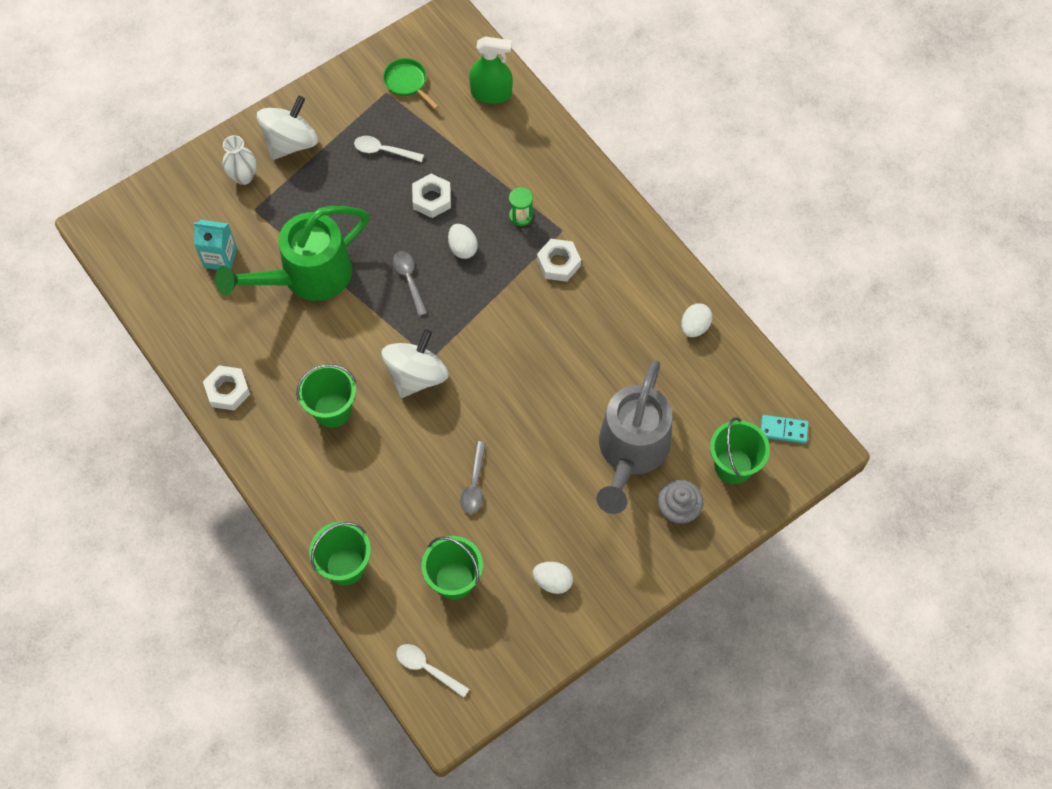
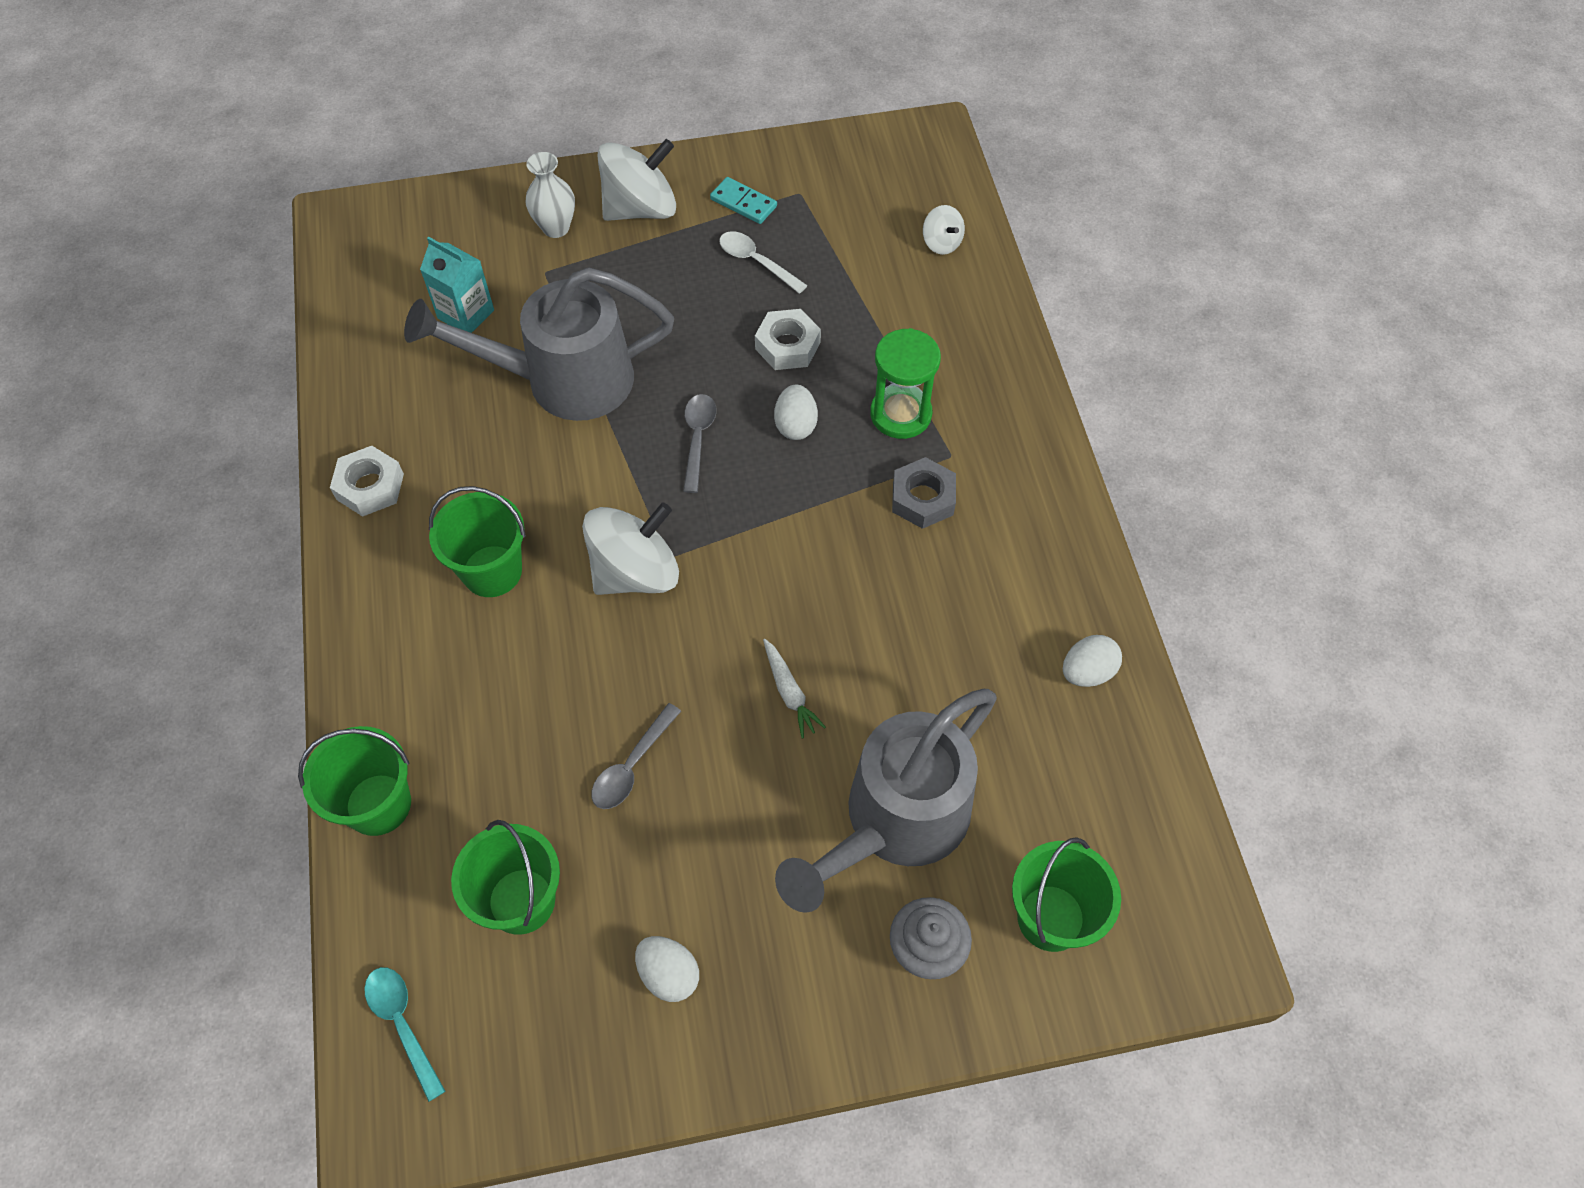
camera: 25 degrees right, 5 degrees down
green watering can [215,206,369,301] -> grey watering can [404,267,674,421]
green pan [383,58,439,109] -> none
white spoon [396,644,469,698] -> turquoise spoon [364,967,445,1102]
green spray bottle [469,36,513,104] -> white spinning top [923,205,965,255]
green hourglass [509,187,533,226] -> green hourglass [870,328,941,439], size x1.68
white nut [537,239,581,282] -> grey nut [892,457,956,529]
turquoise domino [760,415,809,444] -> turquoise domino moved to [710,177,777,224]
none -> white carrot [763,639,826,739]

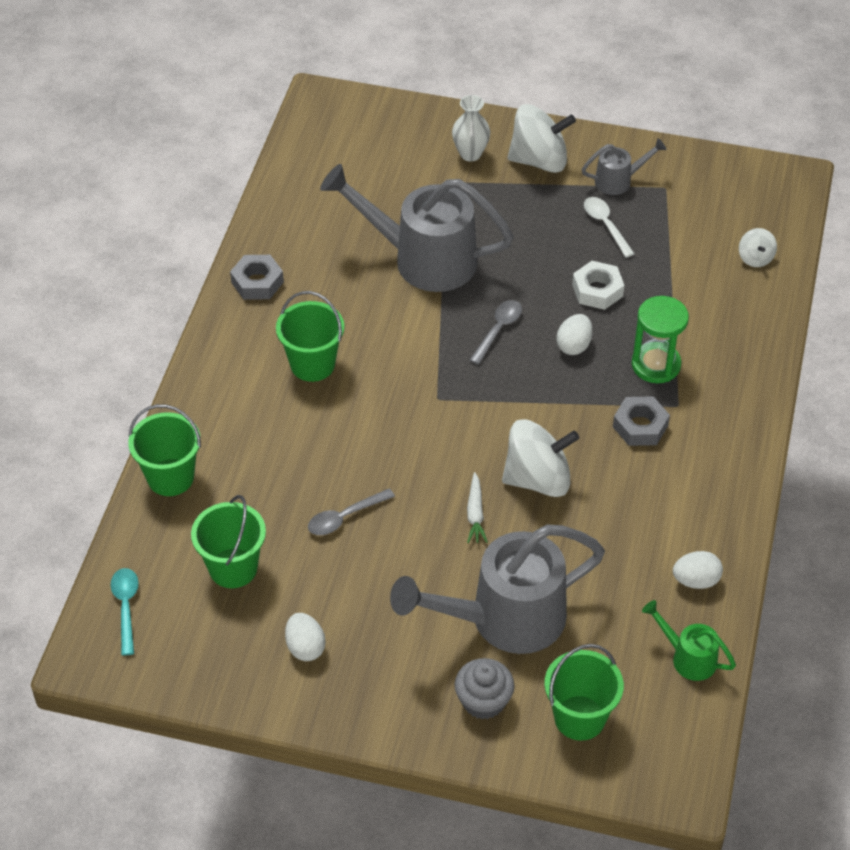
camera: 25 degrees right, 10 degrees down
white nut [330,446,404,517] -> grey nut [230,255,284,300]
turquoise carton [420,237,494,333] -> none
white spinning top [582,502,679,595] -> white spinning top moved to [502,419,579,497]
turquoise domino [710,177,777,224] -> grey watering can [582,138,667,195]
none -> green watering can [642,600,736,681]

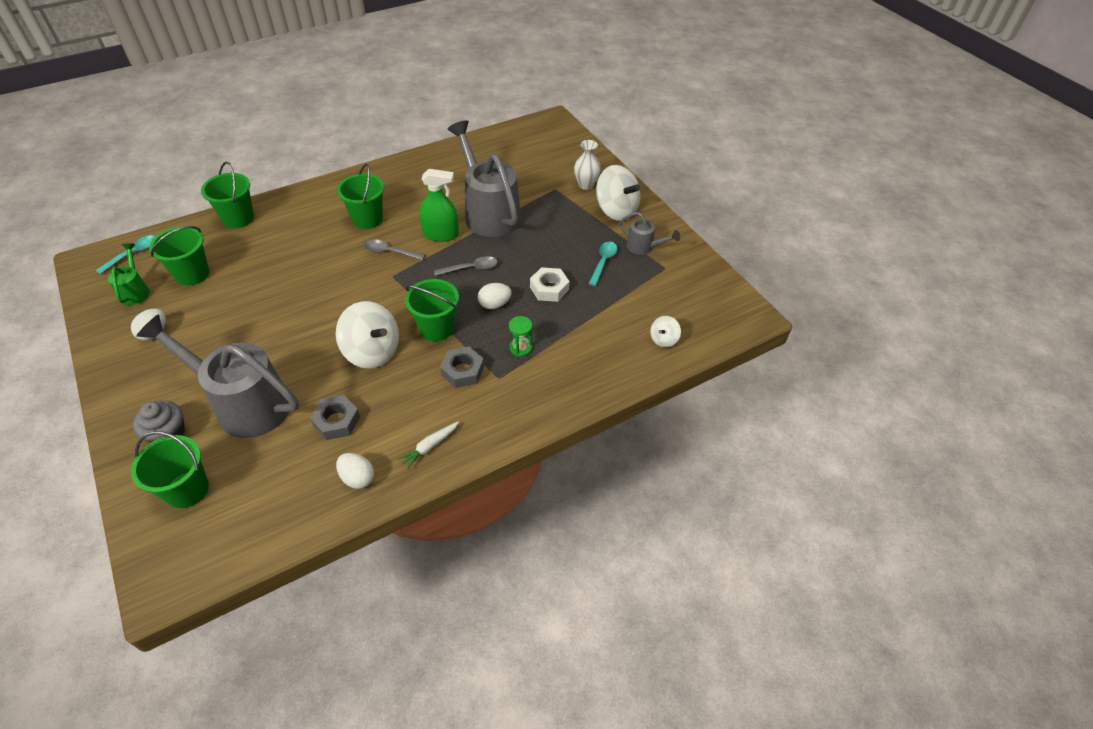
camera: 45 degrees right, 0 degrees up
grey nut [230,255,284,300] -> grey nut moved to [310,395,360,440]
grey spoon [308,488,395,535] -> grey spoon moved to [364,239,425,260]
white carrot [467,472,488,543] -> white carrot moved to [397,421,459,469]
white spoon [584,197,635,258] -> turquoise spoon [588,242,617,286]
green hourglass [632,296,689,383] -> green hourglass [509,316,532,357], size x0.60
green watering can [642,600,736,681] -> green watering can moved to [108,243,150,305]
none -> green bucket [405,279,459,341]
none -> green spray bottle [419,169,459,242]

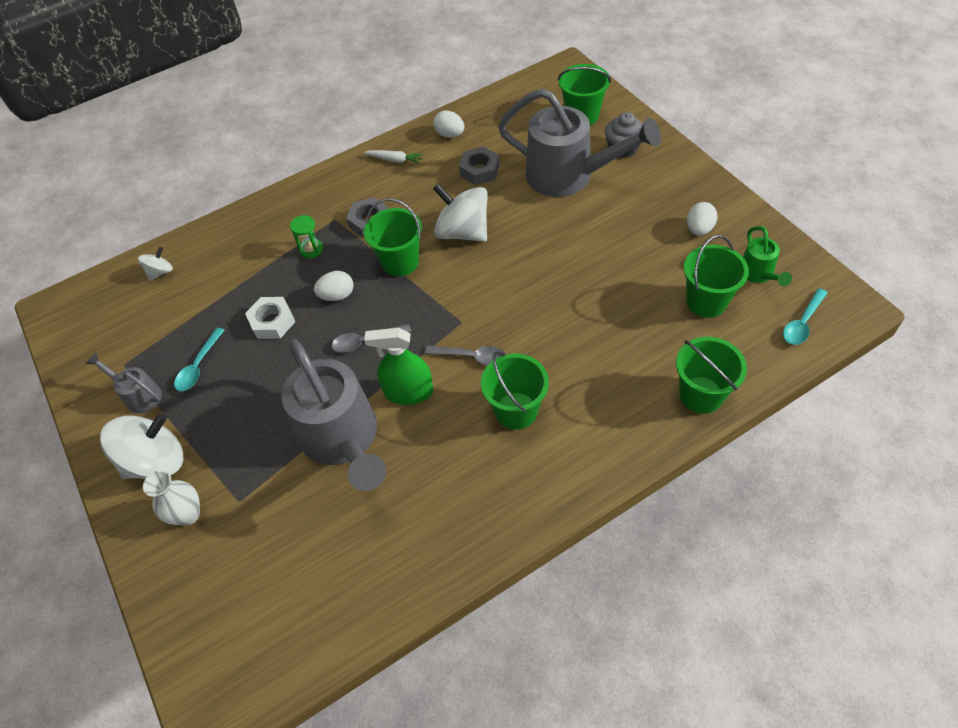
camera: 175 degrees left, 5 degrees up
white carrot [397,421,459,469] -> white carrot turned 60 degrees clockwise [363,150,423,164]
white spinning top [596,165,640,221] -> white spinning top turned 105 degrees clockwise [100,413,183,479]

